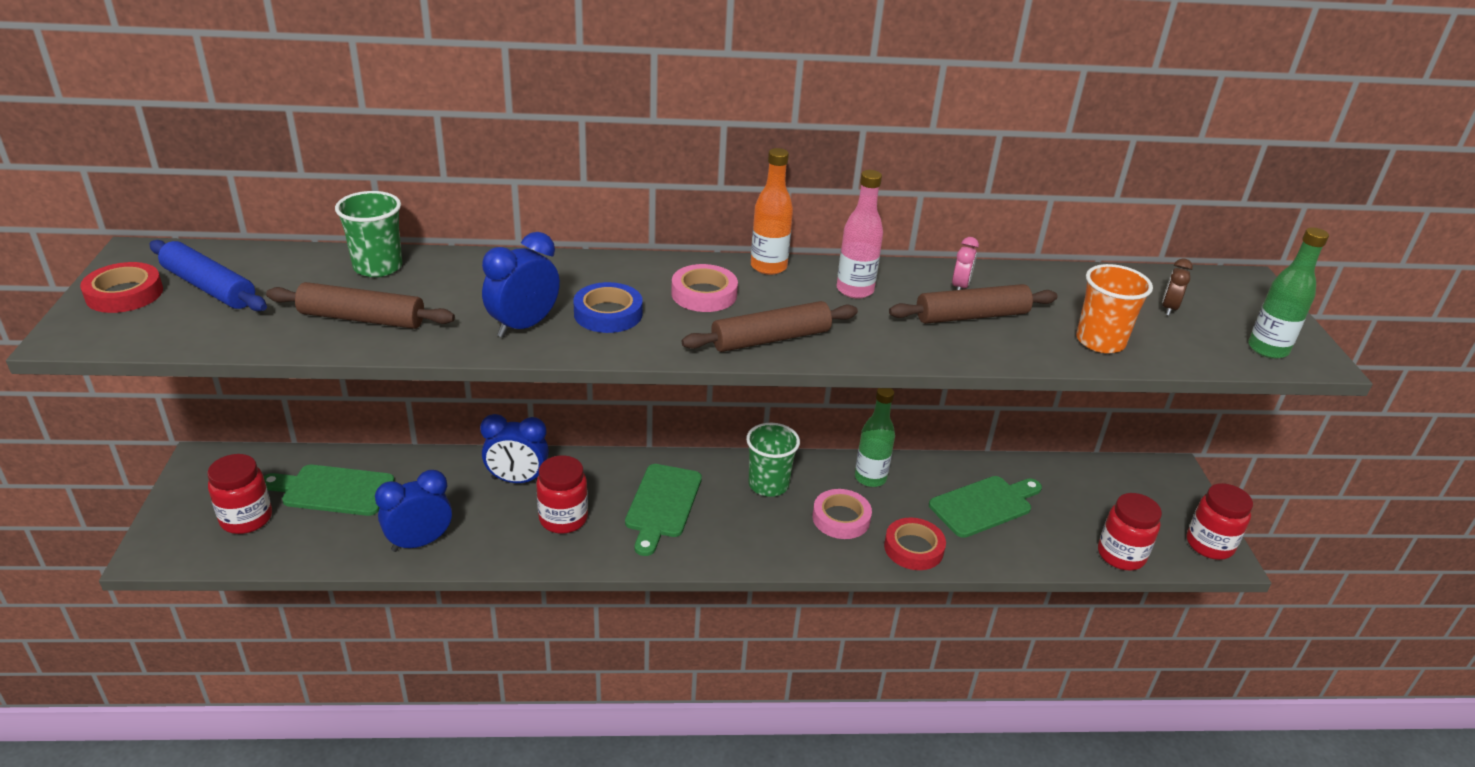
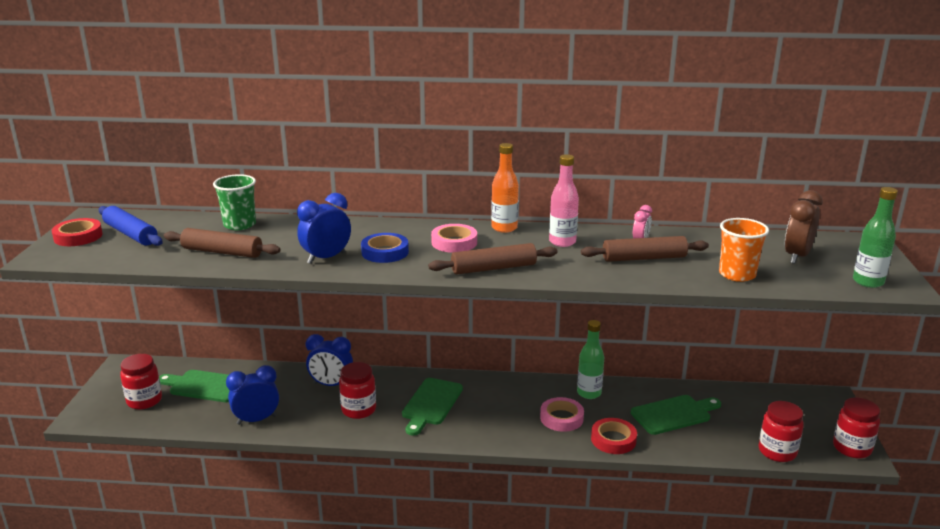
camera: 10 degrees right, 10 degrees down
green cup [746,423,800,497] -> none
brown clock [1162,258,1193,316] -> brown clock [785,190,823,264], size x1.74

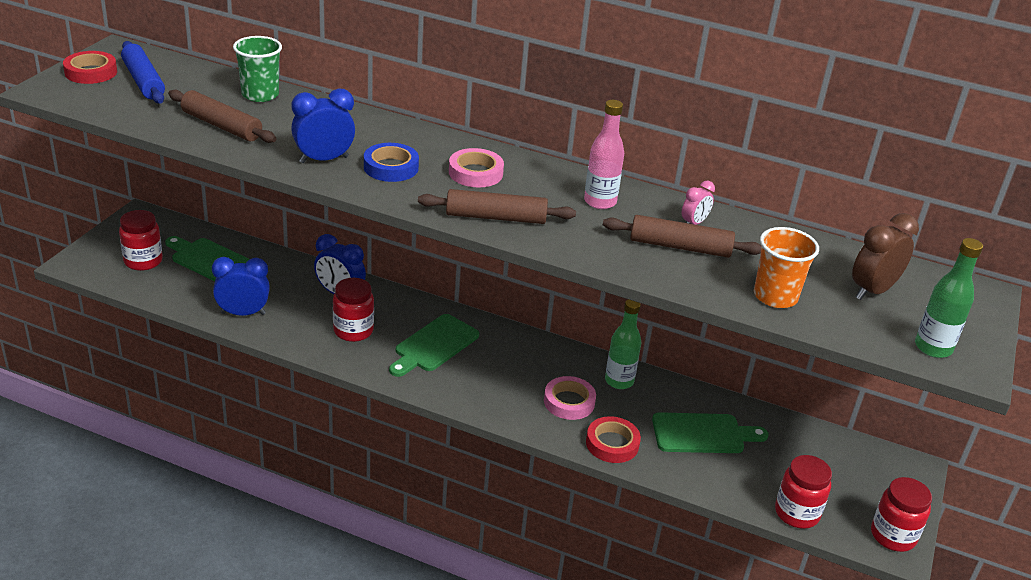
camera: 15 degrees right, 10 degrees up
orange bottle [491,143,519,233] -> none

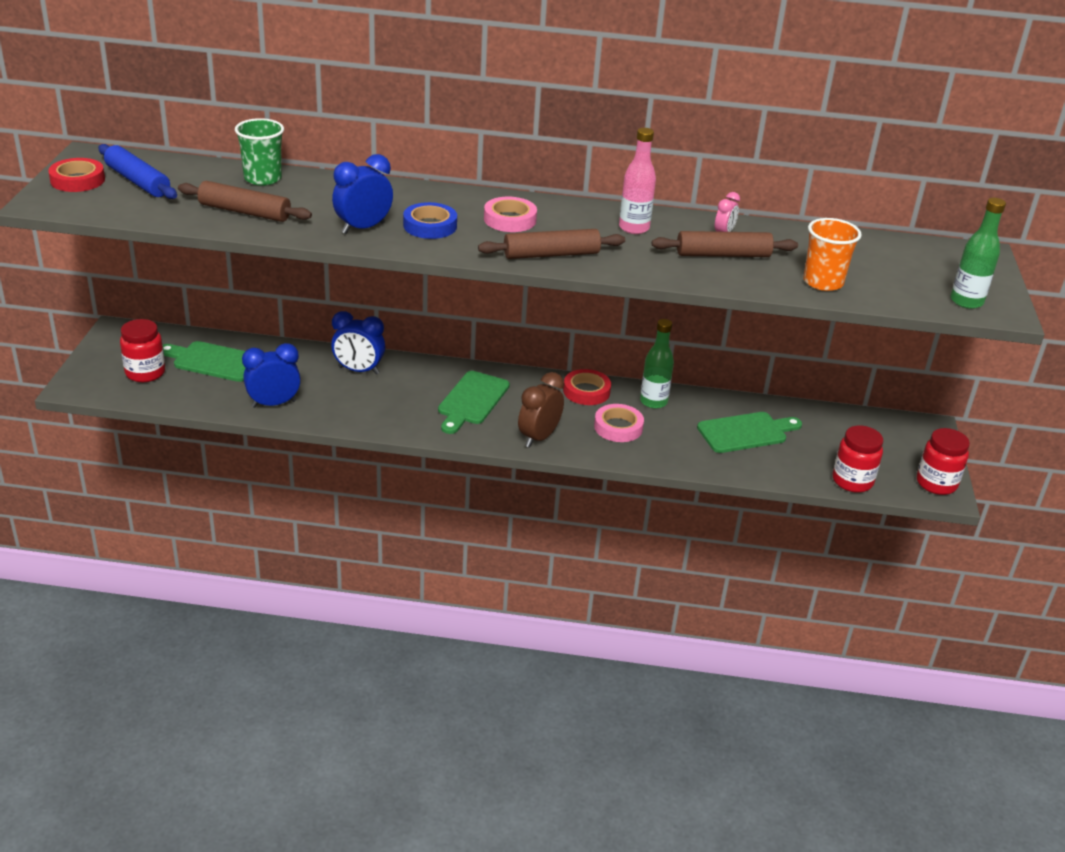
camera: 15 degrees left, 0 degrees up
red jar [333,278,374,342] -> none
red tape [586,416,641,463] -> red tape moved to [563,369,611,405]
brown clock [852,213,919,300] -> brown clock moved to [518,372,564,448]

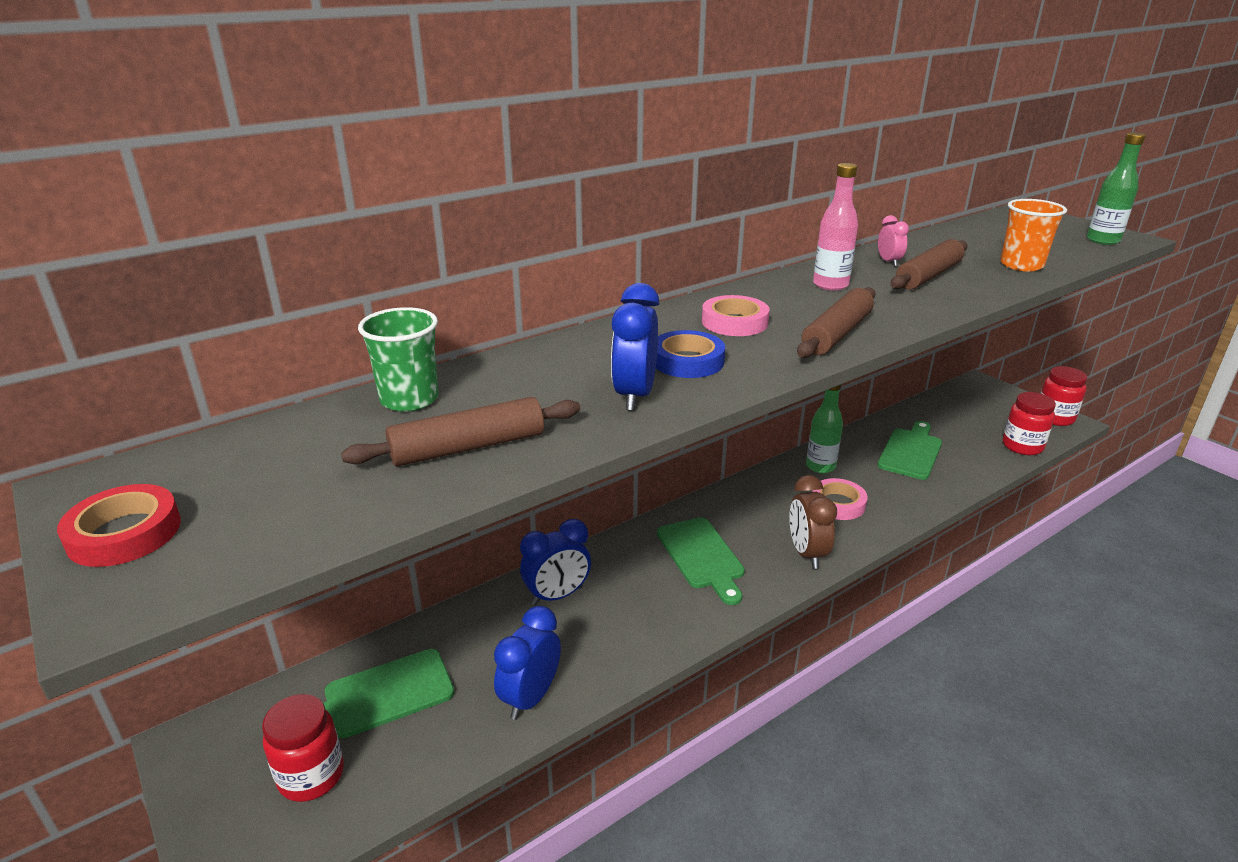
camera: 40 degrees left, 5 degrees down
blue rolling pin [98,144,177,199] -> none
red tape [563,369,611,405] -> none

